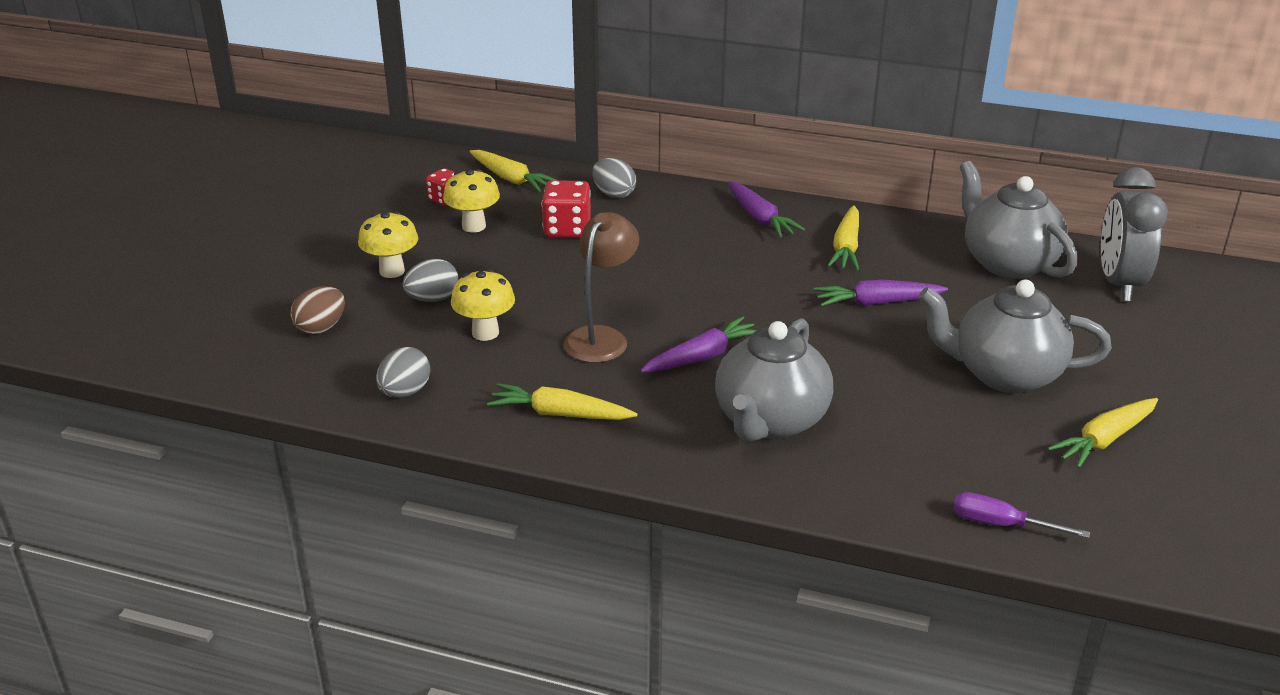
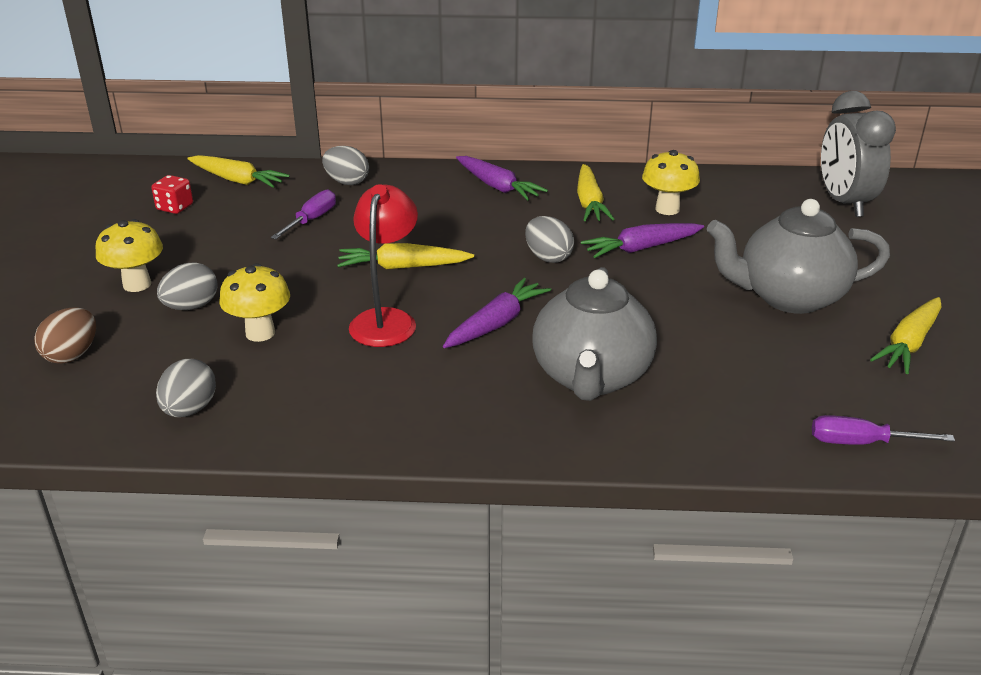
camera: 15 degrees left, 0 degrees up
yellow mushroom [443,169,500,233] -> yellow mushroom moved to [642,150,700,215]
yellow carrot [487,383,637,420] -> yellow carrot moved to [337,243,474,270]
red dice [542,180,591,238] -> purple screwdriver [271,189,336,239]
brown lamp [564,212,639,363] -> red lamp [349,184,418,347]
grey teapot [960,161,1078,279] -> none
none -> grey egg [525,216,574,263]

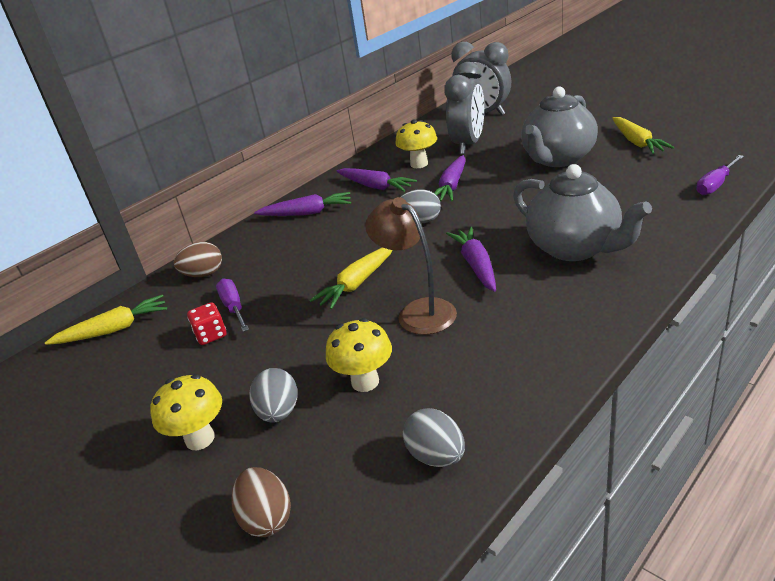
camera: 45 degrees left, 0 degrees up
red dice [151,175,193,214] -> red dice moved to [187,302,227,345]
grey egg [322,146,369,185] -> brown egg [174,242,222,277]
red lamp [349,184,418,347] -> brown lamp [365,197,457,335]
yellow carrot [577,164,614,221] -> purple carrot [337,168,417,192]
none -> grey clock [444,62,484,154]

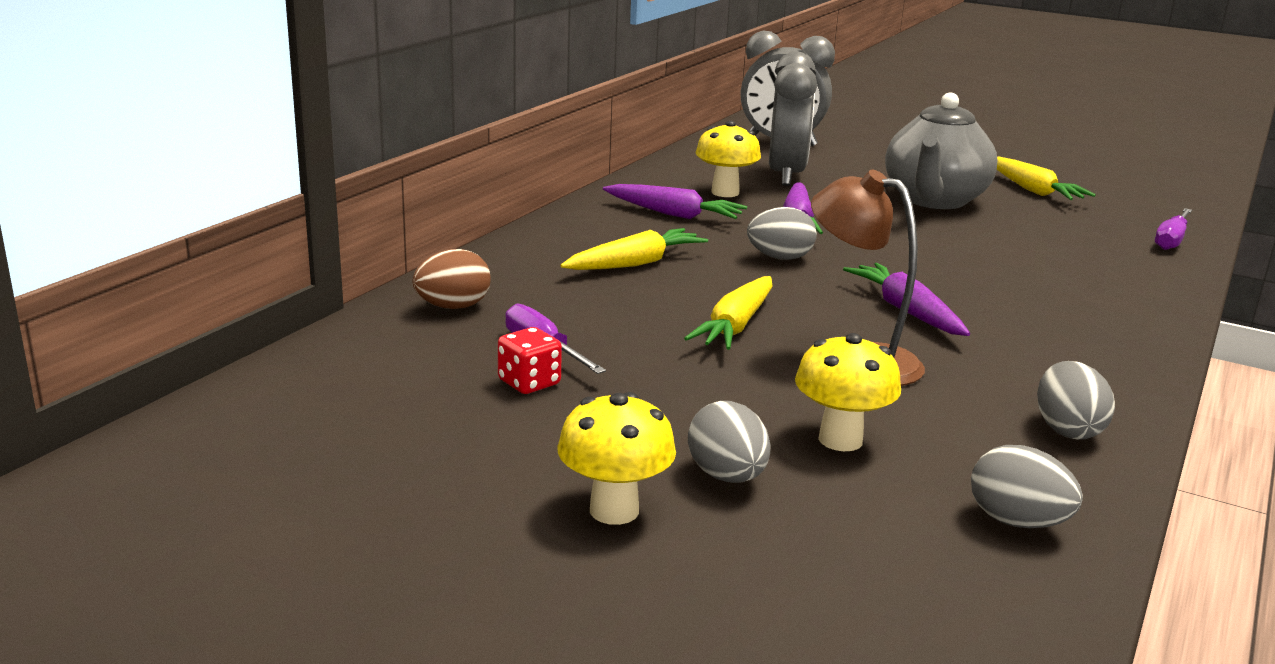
camera: 20 degrees left, 10 degrees down
yellow carrot [45,294,167,345] -> yellow carrot moved to [560,228,708,270]
brown egg [231,467,291,537] -> none
purple carrot [254,192,351,216] -> none
grey teapot [513,164,652,261] -> none
none -> grey egg [1037,361,1115,440]

